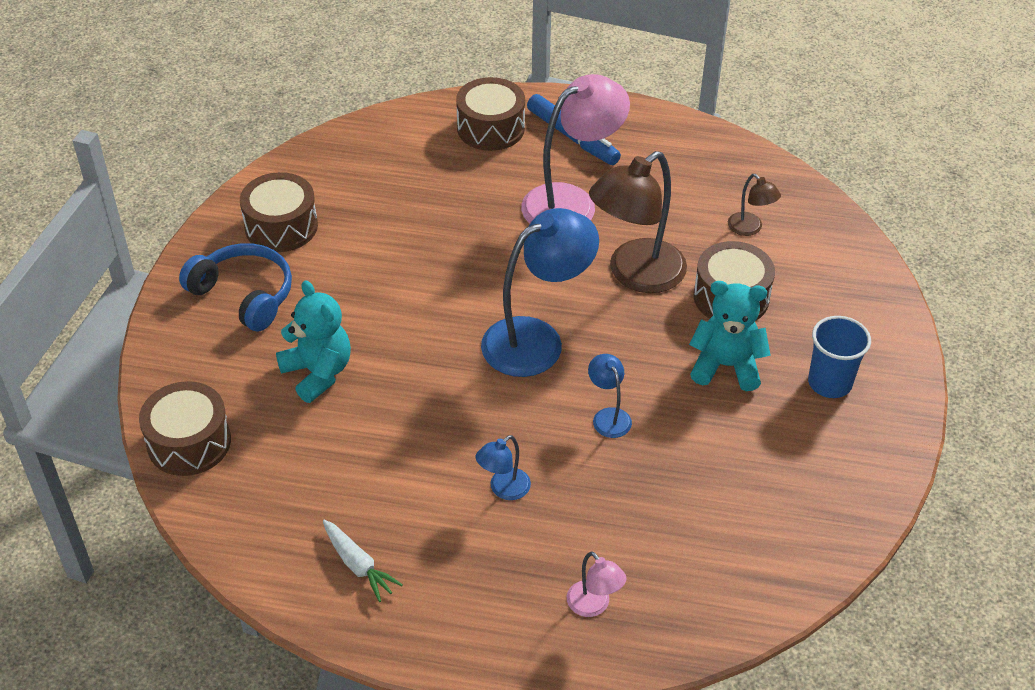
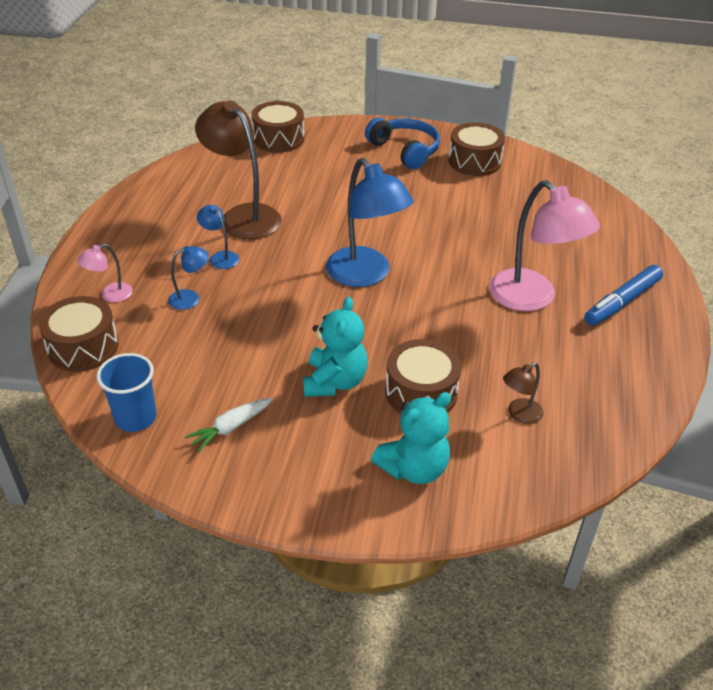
camera: 90 degrees right, 5 degrees down
blue headphones [179,243,292,331] -> blue headphones turned 75 degrees counterclockwise [365,117,440,170]
turquoise teddy bear [276,280,351,403] -> turquoise teddy bear moved to [371,392,451,484]
white carrot [323,520,403,602] -> white carrot moved to [185,398,273,452]
brown drum [456,77,525,151] -> brown drum moved to [39,296,119,372]
blue lamp [588,354,632,438] -> blue lamp moved to [168,246,209,310]
brown lamp [589,151,687,293] -> brown lamp moved to [195,100,282,239]
blue cup [808,316,871,398] -> blue cup moved to [96,353,157,432]

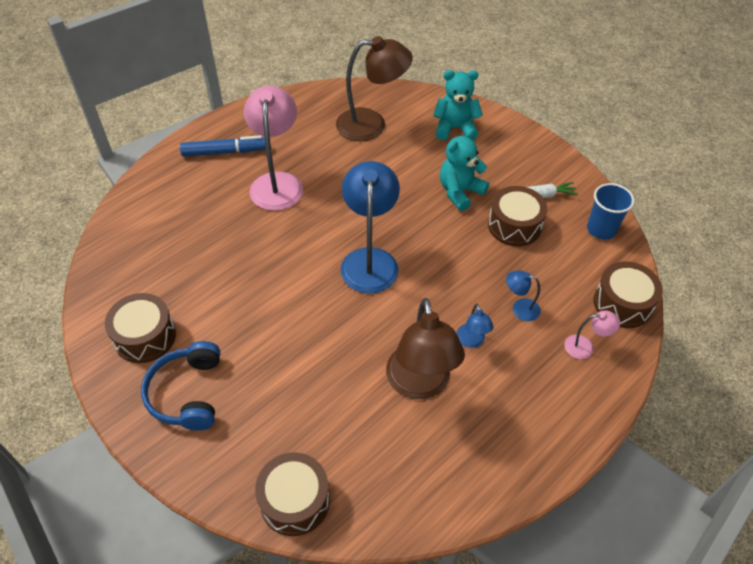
camera: 145 degrees left, 10 degrees up
brown drum [385,339,461,414] -> brown drum moved to [488,186,547,246]
brown lamp [503,362,543,424] -> brown lamp [336,36,413,141], size x2.17

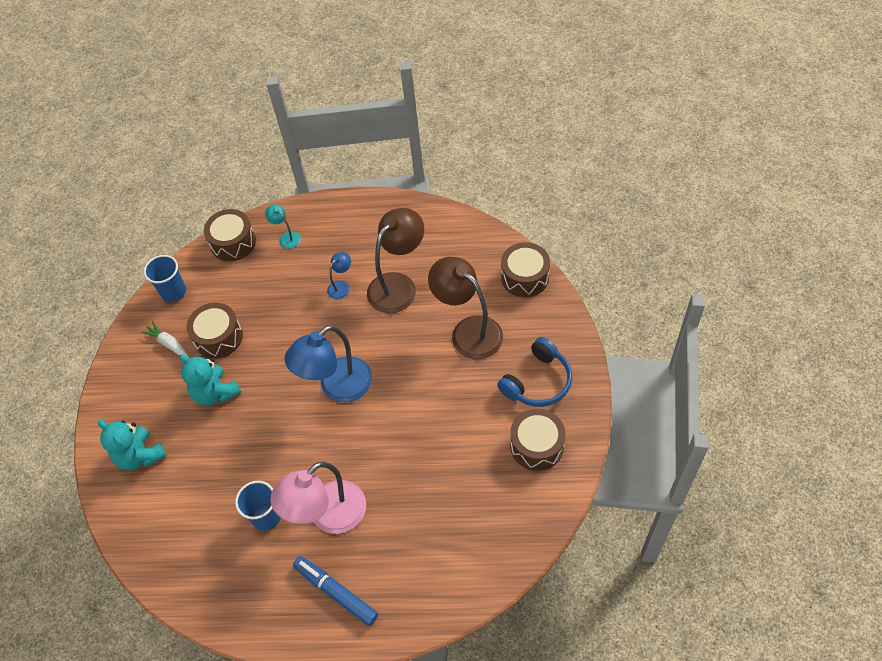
camera: 130 degrees left, 5 degrees up
brown lamp [336,36,413,141] -> brown lamp moved to [428,257,503,359]
turquoise teddy bear [440,129,489,211] -> turquoise teddy bear turned 45 degrees clockwise [179,354,241,405]
blue lamp [506,270,541,321] -> none
pink lamp [565,310,620,359] -> turquoise lamp [265,205,301,249]
none -> blue cup [235,481,281,531]

